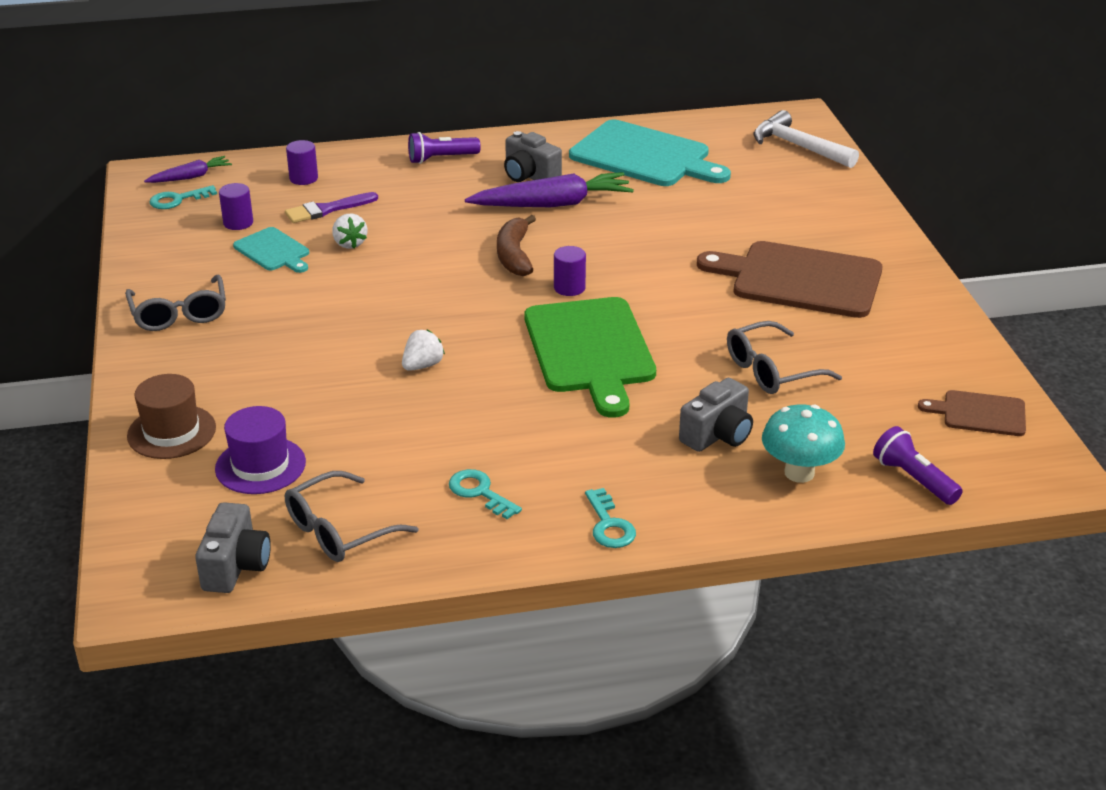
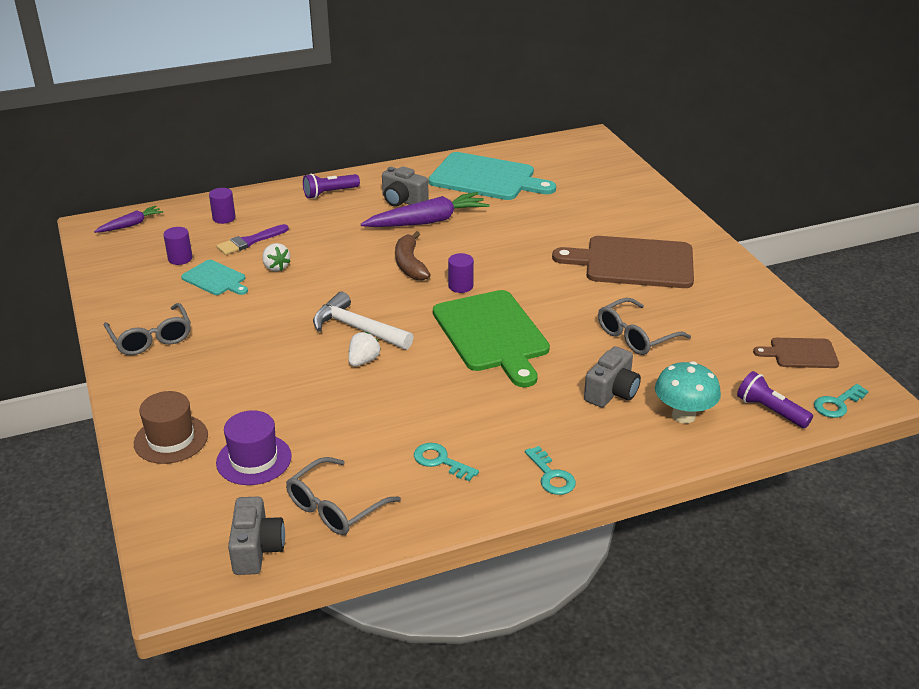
camera: 10 degrees left, 0 degrees up
turquoise key [149,185,217,209] -> turquoise key moved to [814,384,869,418]
white hammer [753,110,859,168] -> white hammer moved to [313,292,414,350]

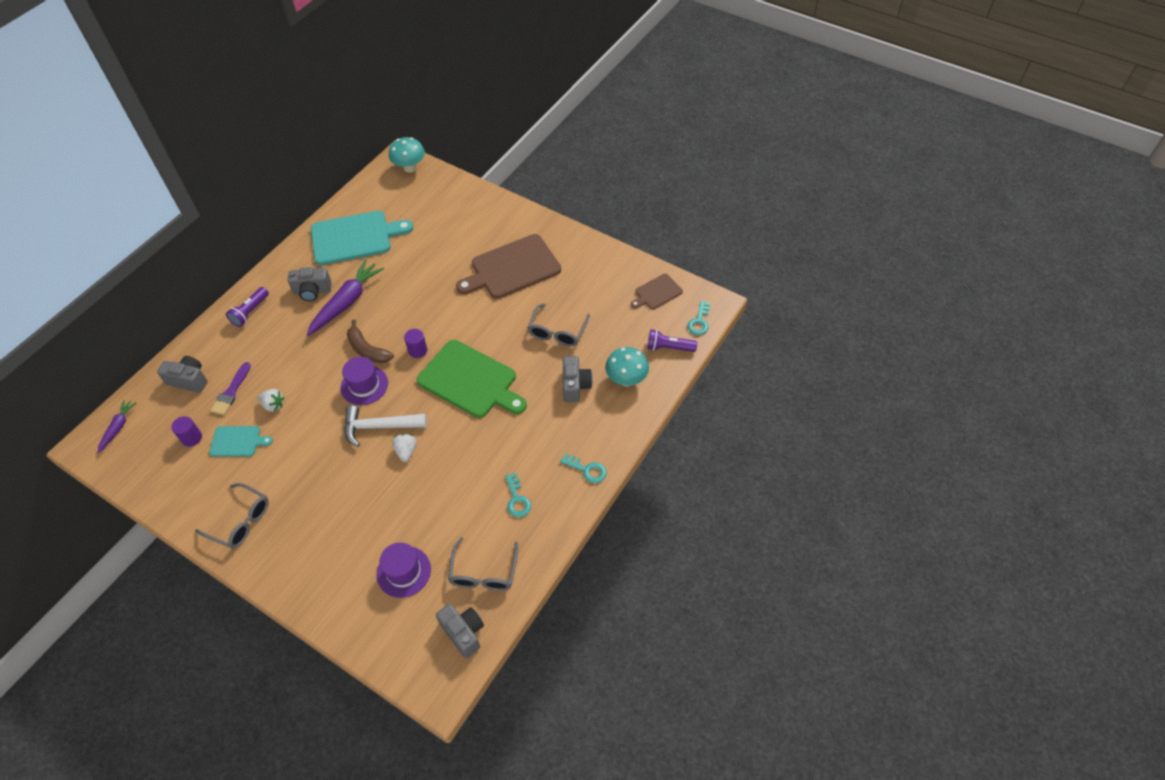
camera: 35 degrees left, 20 degrees up
brown hat [134,391,208,464] -> none
purple cylinder [209,188,236,224] -> grey camera [157,356,208,393]
turquoise key [414,443,479,481] -> turquoise key turned 105 degrees counterclockwise [505,473,531,517]
none -> purple hat [340,357,388,405]
none -> turquoise mushroom [389,137,425,173]

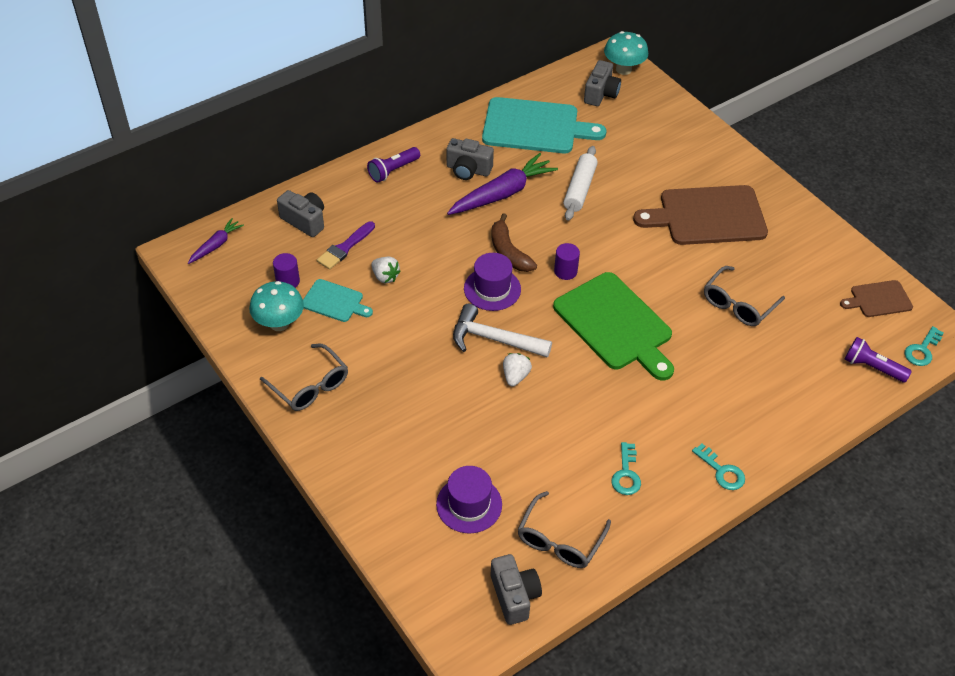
camera: 20 degrees right, 5 degrees down
grey camera [563,356,593,402] -> grey camera moved to [584,60,621,106]
turquoise mushroom [605,347,649,386] -> turquoise mushroom moved to [249,281,304,331]
none -> white rolling pin [563,146,598,221]

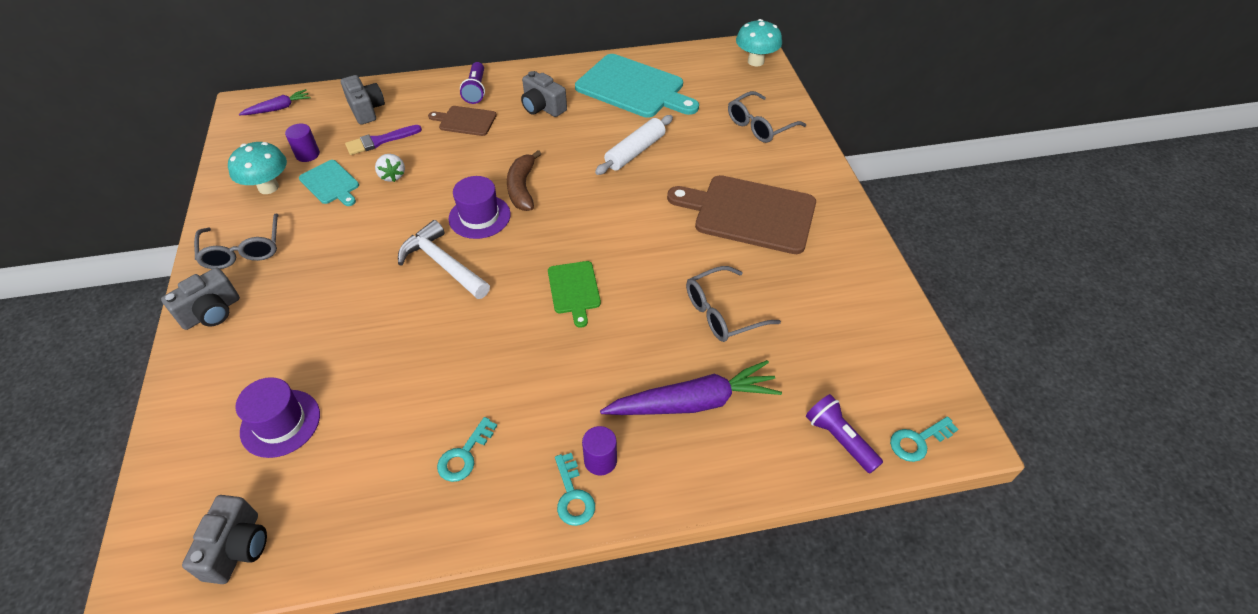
camera: 25 degrees right, 0 degrees up
purple flashlight [367,147,420,182] -> purple flashlight turned 75 degrees counterclockwise [460,62,485,104]
purple carrot [447,153,558,215] -> purple carrot moved to [600,360,782,415]
white strawberry [503,353,532,387] -> none
grey glasses [517,491,611,568] -> grey glasses moved to [728,91,806,143]
green cutting board [553,272,674,380] -> green cutting board [548,261,601,328], size x0.51
purple cylinder [554,243,580,280] -> purple cylinder moved to [582,426,617,475]
grey camera [584,60,621,106] -> grey camera moved to [161,268,240,330]
brown cutting board [840,280,913,317] -> brown cutting board moved to [428,106,497,136]

